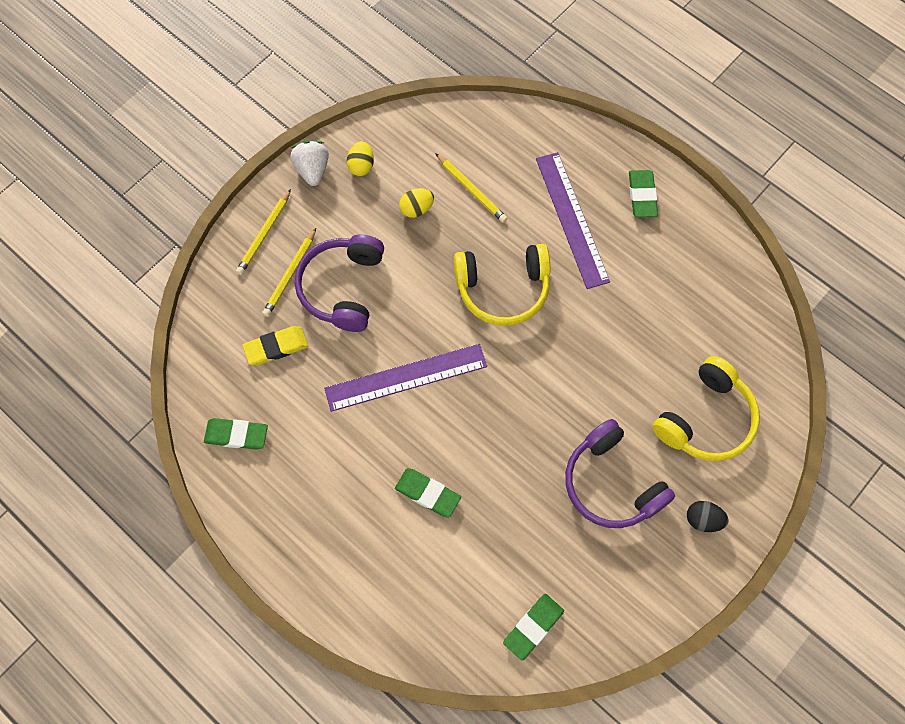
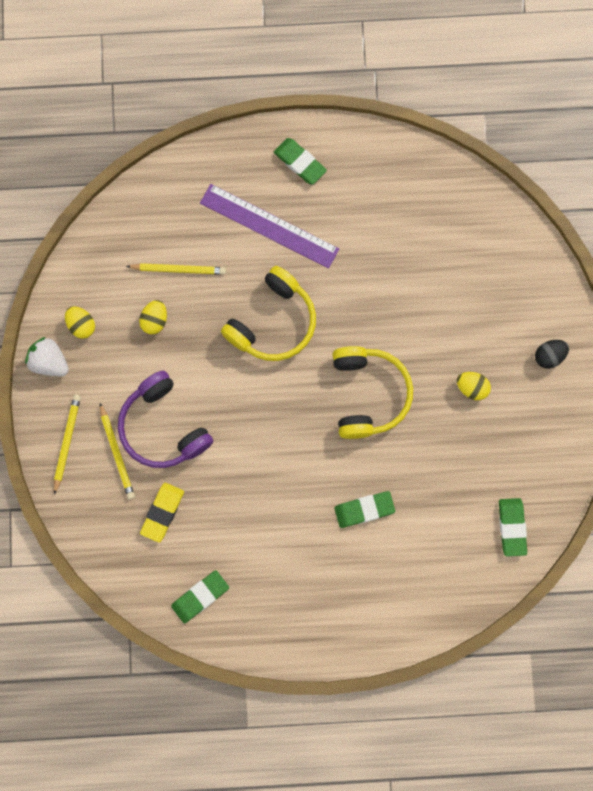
camera: 45 degrees left, 10 degrees up
yellow pencil [236,189,291,275] -> yellow pencil turned 150 degrees counterclockwise [54,394,81,495]
purple ruler [324,344,487,412] -> none
purple headphones [565,419,675,528] -> yellow egg [457,372,491,400]
yellow headphones [652,356,760,461] -> yellow headphones moved to [332,346,413,439]

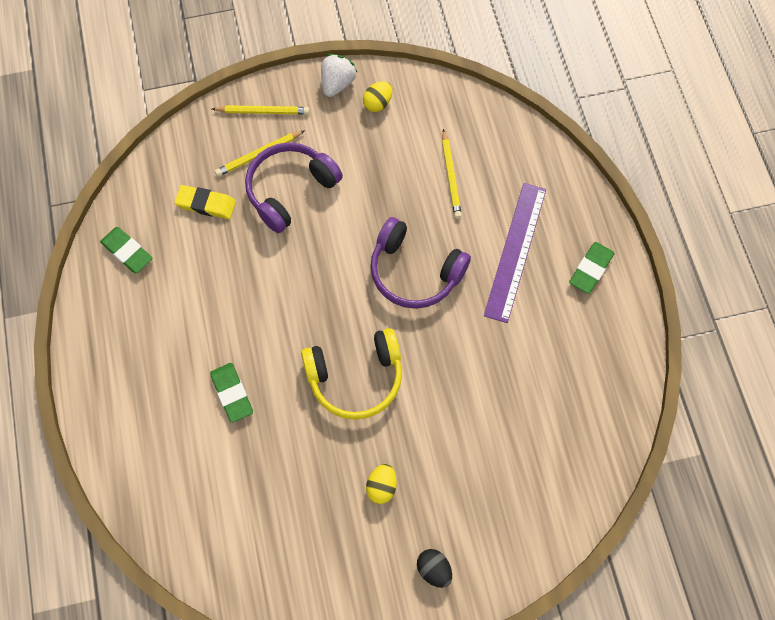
camera: 80 degrees right, 10 degrees down
yellow egg [139,300,167,335] -> none
yellow headphones [221,266,316,361] -> purple headphones [370,217,471,309]
green eraser [499,498,527,556] -> none

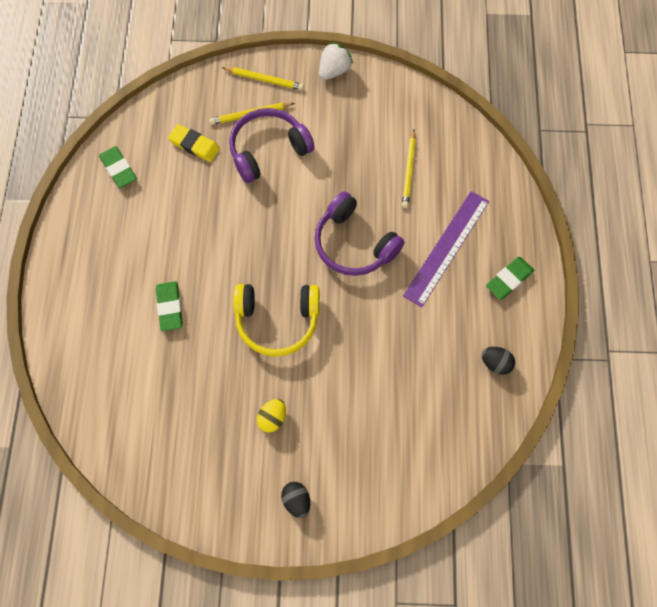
camera: 15 degrees right, 0 degrees up
yellow egg [363,81,392,112] -> none
none -> black egg [482,347,515,375]

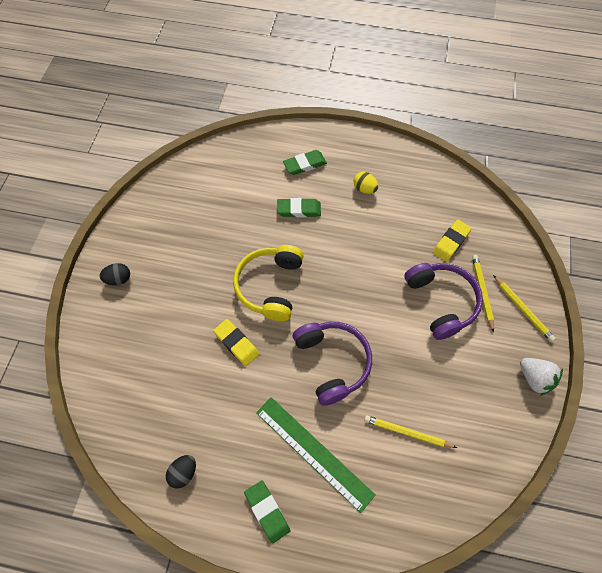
camera: 100 degrees right, 5 degrees down
green eraser [99,146,137,188] -> green eraser moved to [283,150,327,175]
yellow pencil [222,67,304,90] -> yellow pencil turned 60 degrees counterclockwise [493,275,556,342]
yellow egg [257,399,286,433] -> yellow egg moved to [353,172,378,194]
purple headphones [315,191,404,276] -> purple headphones turned 105 degrees clockwise [293,322,372,406]
purple ruler [403,191,489,307] -> green ruler [256,397,375,513]
none -> yellow eraser [213,319,259,366]

